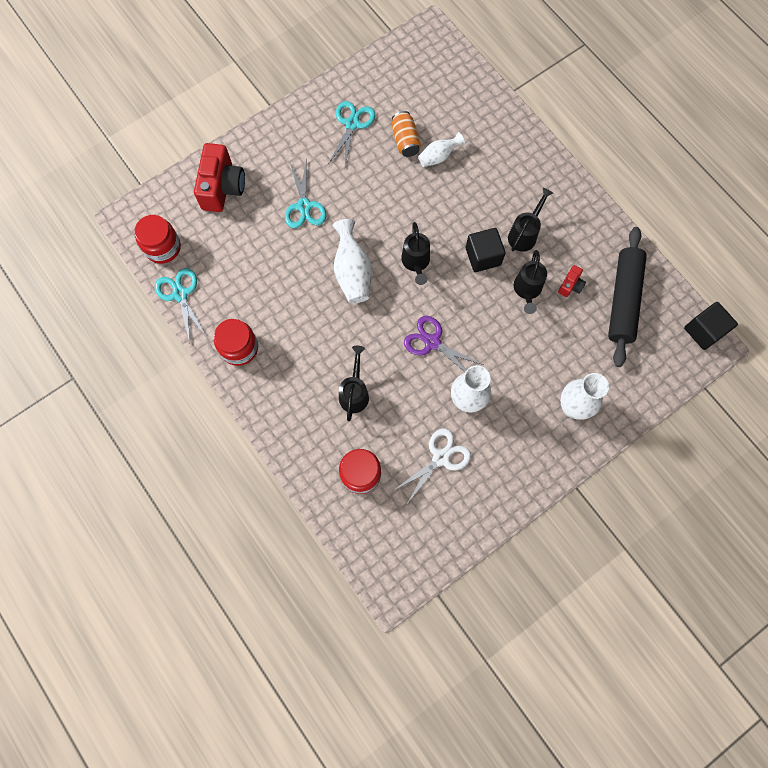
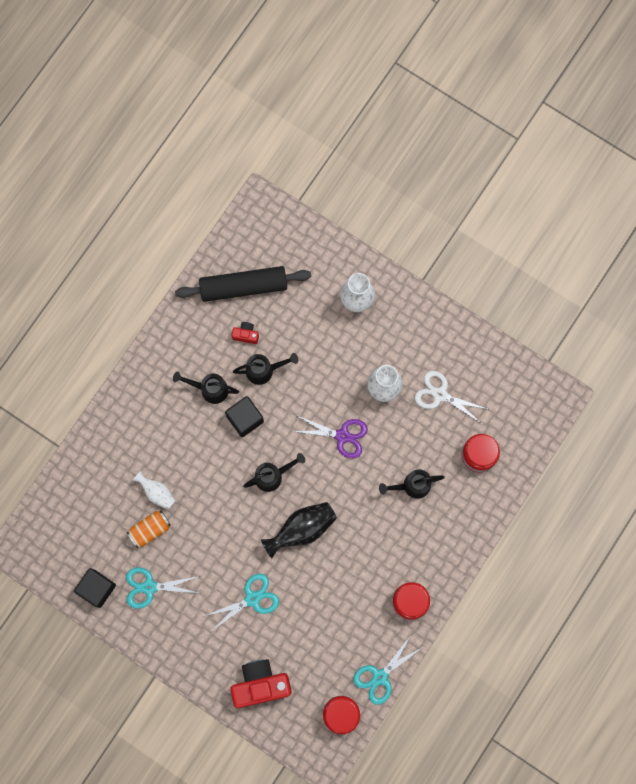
camera: 110 degrees left, 5 degrees up
white vase [333,219,372,303] -> black vase [261,502,337,558]
purple scissors [404,316,483,372] -> purple scissors turned 90 degrees counterclockwise [292,415,368,459]
black cube [684,302,738,350] -> black cube moved to [74,568,116,608]

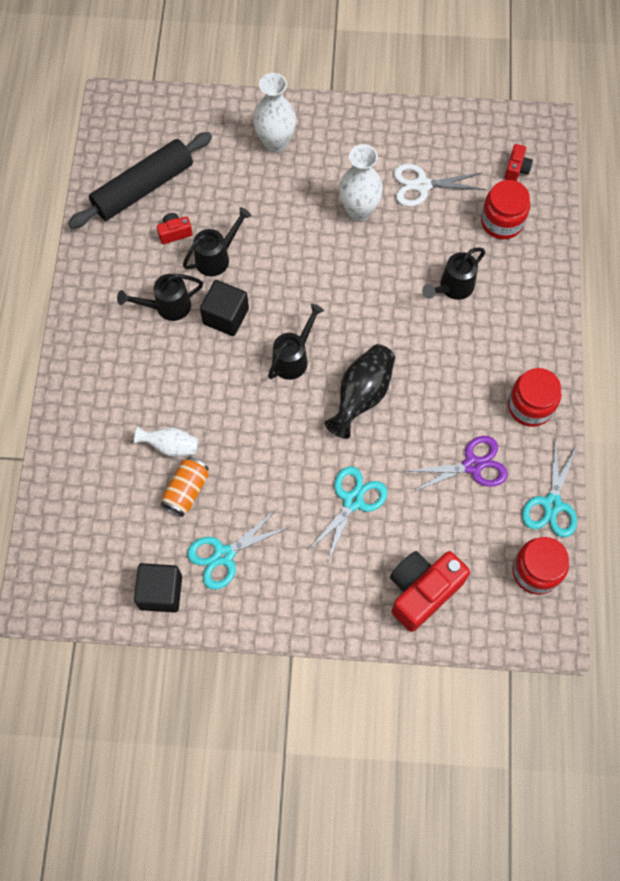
camera: 30 degrees left, 10 degrees down
purple scissors [292,415,368,459] -> purple scissors moved to [404,436,508,493]
none -> red camera [505,144,533,181]

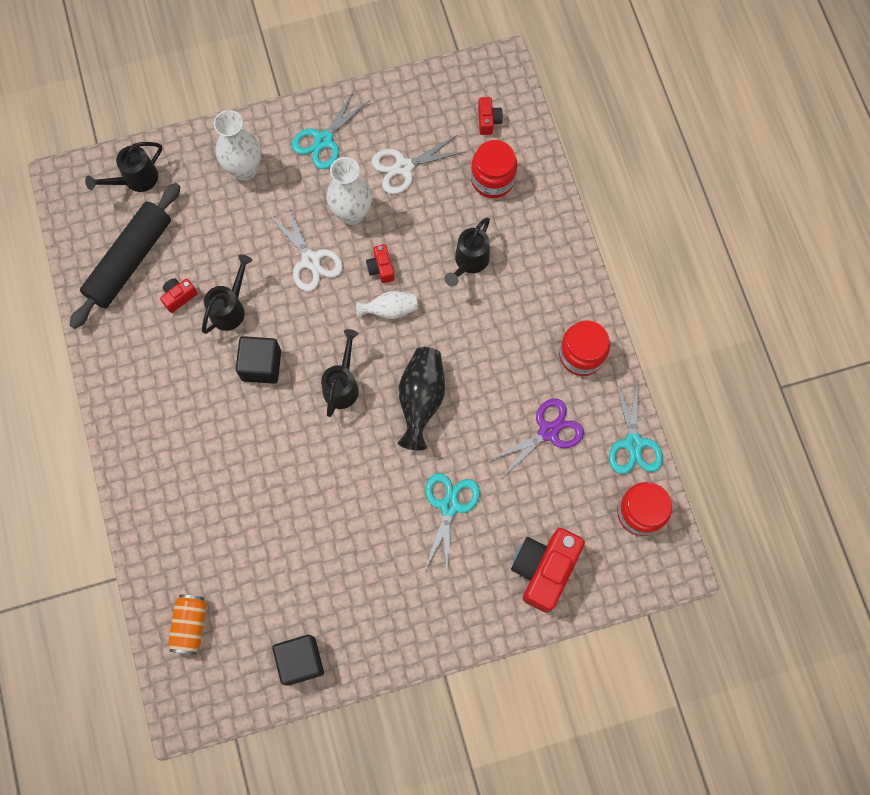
camera: 20 degrees left, 5 degrees up
black watering can [117,274,203,321] -> black watering can moved to [85,142,162,192]
white vase [134,426,199,457] -> white vase moved to [356,291,418,319]
orange can [161,457,209,517] -> orange can moved to [168,594,207,655]
turquoise scissors [187,509,289,590] -> turquoise scissors moved to [292,90,370,169]
none -> white scissors [269,207,343,291]
none -> red camera [366,244,394,283]

